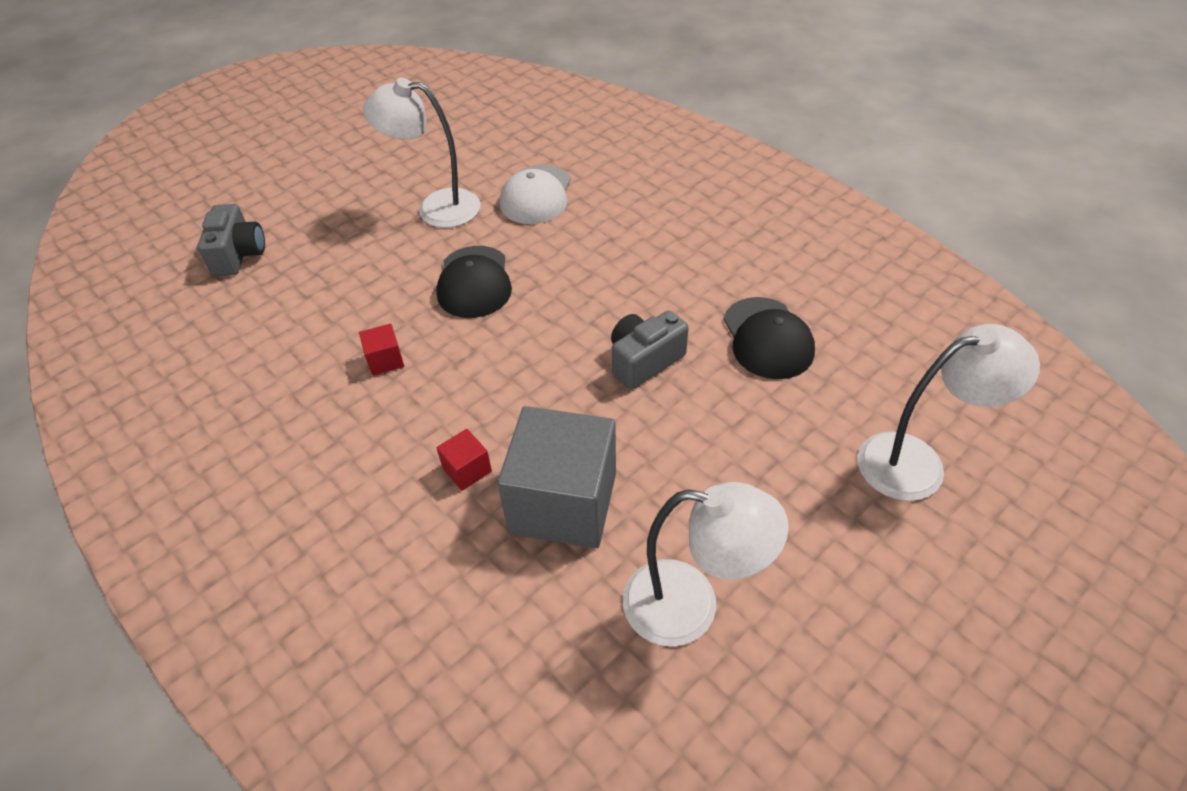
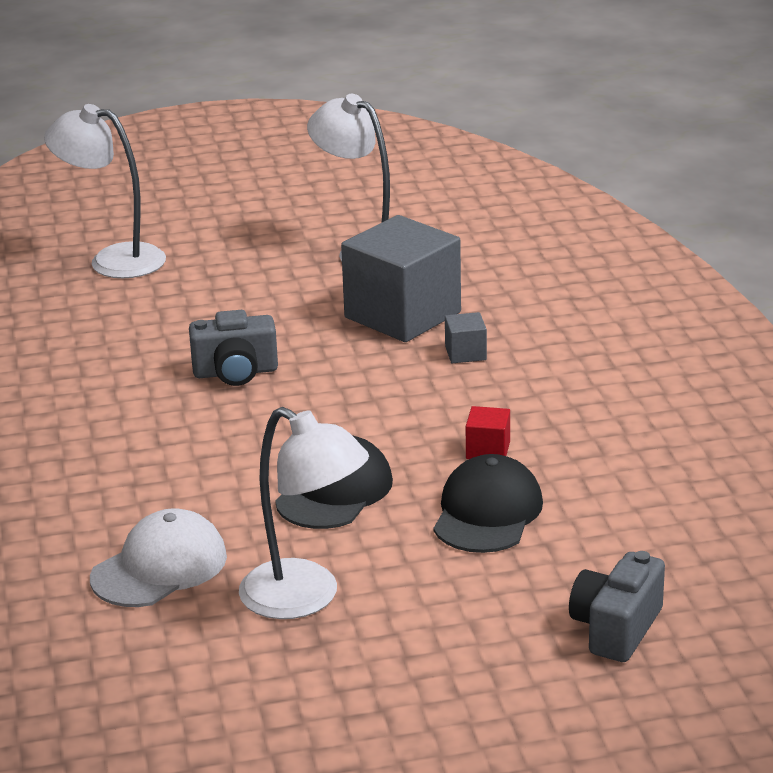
camera: 150 degrees left, 20 degrees down
red cube [437,429,492,491] -> grey cube [445,312,487,363]
black cap [723,297,815,379] -> black cap moved to [434,454,543,553]

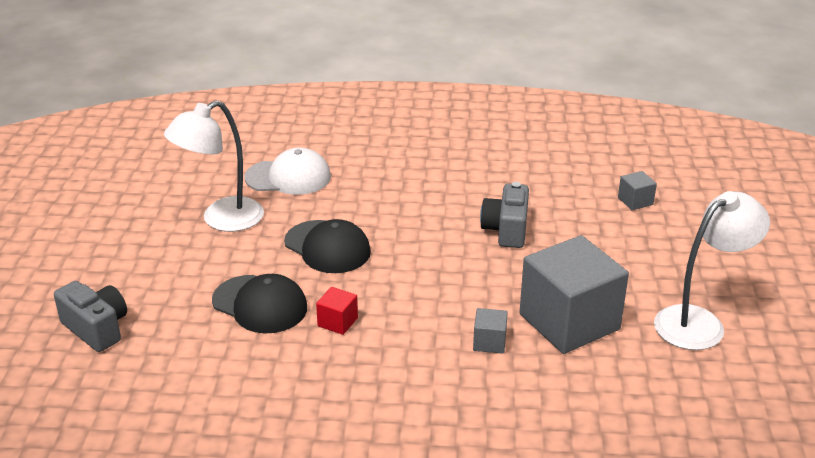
camera: 105 degrees right, 5 degrees up
white lamp [44,104,166,278] -> none
white cap [90,508,227,607] -> white cap turned 60 degrees counterclockwise [245,147,331,195]
none -> grey cube [618,171,657,210]

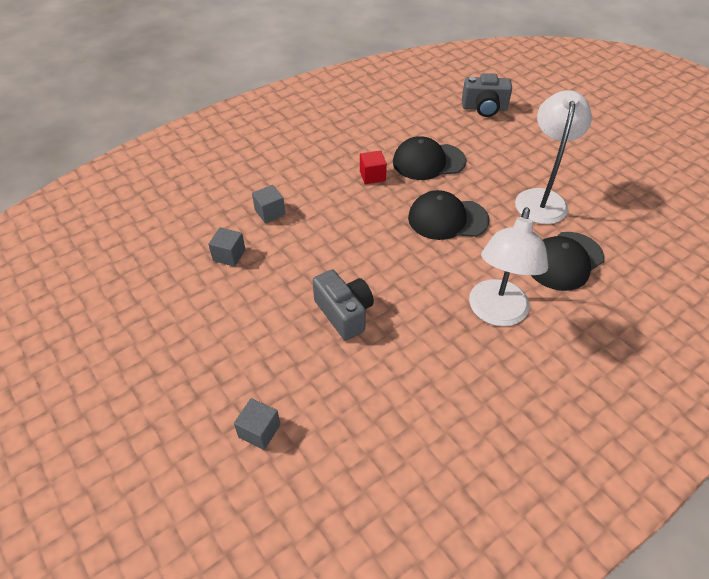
camera: 140 degrees right, 15 degrees up
white cap [245,147,331,195] -> black cap [531,232,604,291]
grey cube [519,235,629,354] -> grey cube [208,227,246,267], size x0.41
white lamp [654,191,770,350] -> white lamp moved to [469,207,548,326]

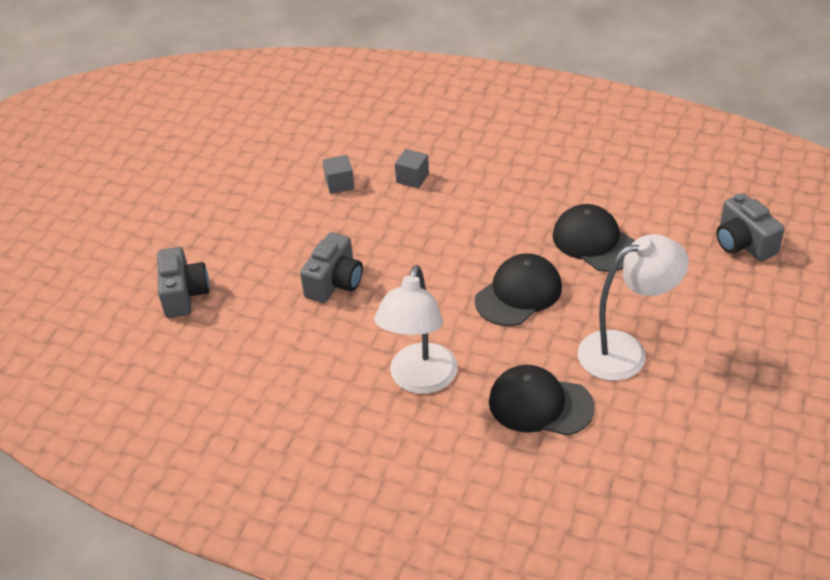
camera: 60 degrees right, 5 degrees down
grey cube [234,398,280,450] -> grey camera [157,247,209,318]
red cube [360,151,387,184] -> none
black cap [408,190,490,240] -> black cap turned 75 degrees clockwise [475,253,562,326]
white lamp [469,207,548,326] -> white lamp turned 60 degrees counterclockwise [374,265,458,394]

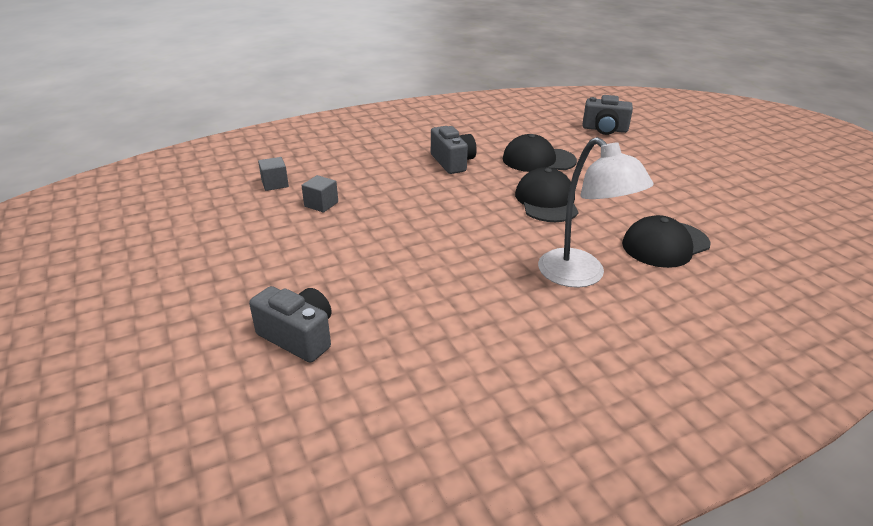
camera: 50 degrees left, 10 degrees down
grey camera [300,232,363,303] -> grey camera moved to [431,126,477,174]
grey cube [395,149,429,188] -> grey cube moved to [258,157,289,191]
white lamp [578,234,689,381] -> none

